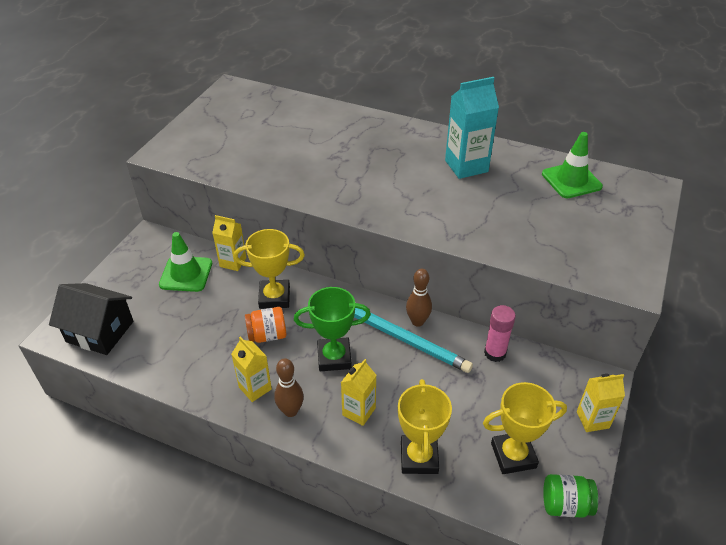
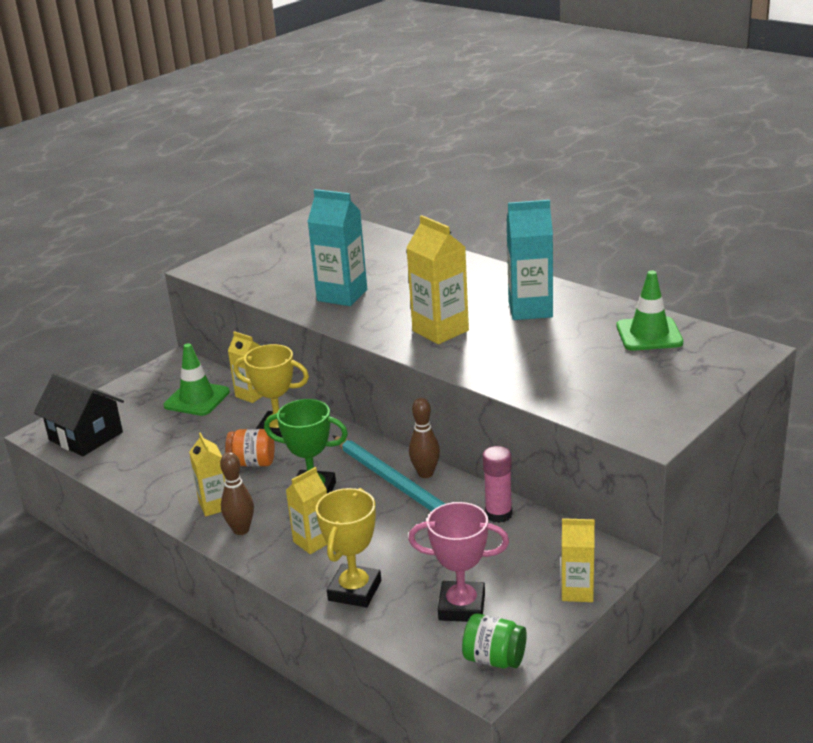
camera: 20 degrees right, 15 degrees down
yellow trophy [483,382,567,474] -> pink trophy [408,502,509,622]
none -> turquoise carton [307,189,367,306]
none -> yellow carton [406,215,469,344]

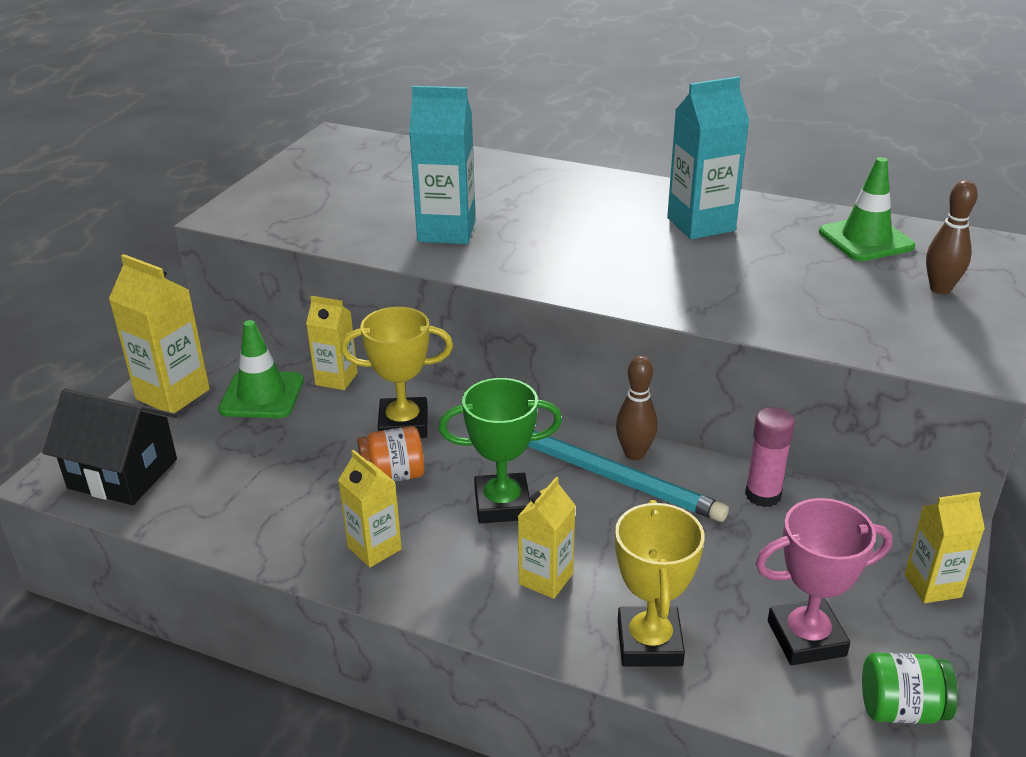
camera: 20 degrees left, 5 degrees up
brown bowling pin [220,452,254,535] -> brown bowling pin moved to [926,180,978,294]
yellow carton [406,215,469,344] -> yellow carton moved to [109,254,210,413]

